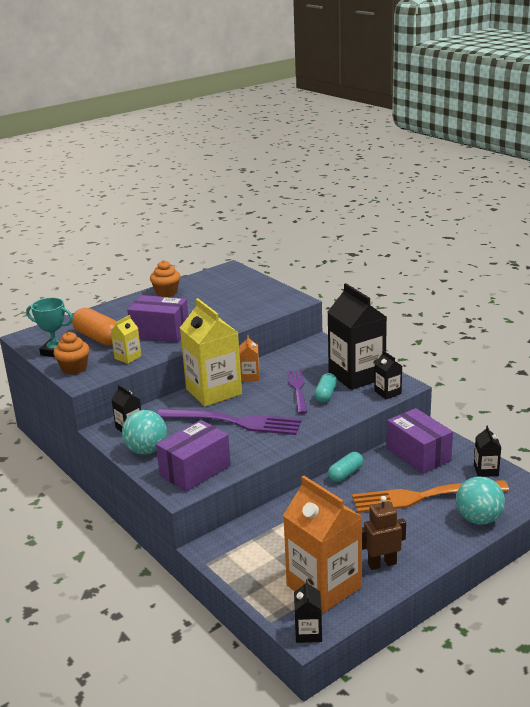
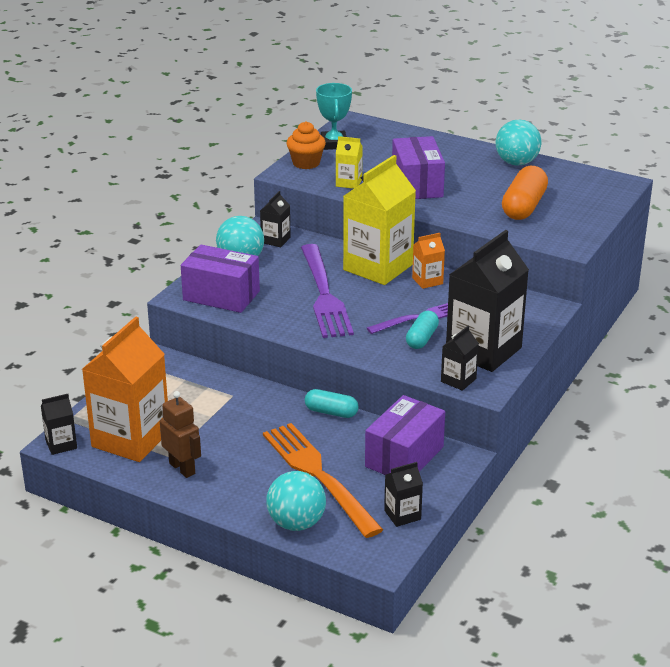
camera: 65 degrees right, 5 degrees up
orange capsule [72,308,117,346] -> orange capsule moved to [502,166,548,220]
orange cupcake [150,260,180,297] -> turquoise ball [495,120,541,165]
turquoise capsule [314,373,337,403] -> turquoise capsule turned 60 degrees counterclockwise [406,311,439,349]

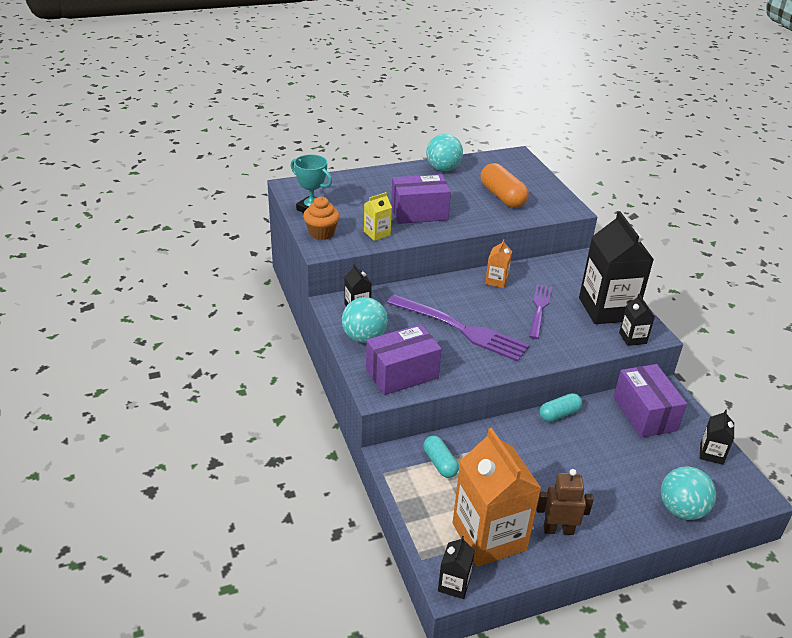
camera: 50 degrees left, 5 degrees up
orange fork [263,423,383,538] -> none
yellow carton [343,155,416,285] -> none
purple box [392,136,445,199] -> purple box turned 45 degrees counterclockwise [391,174,451,224]
turquoise capsule [406,311,439,349] -> turquoise capsule moved to [423,436,459,478]

